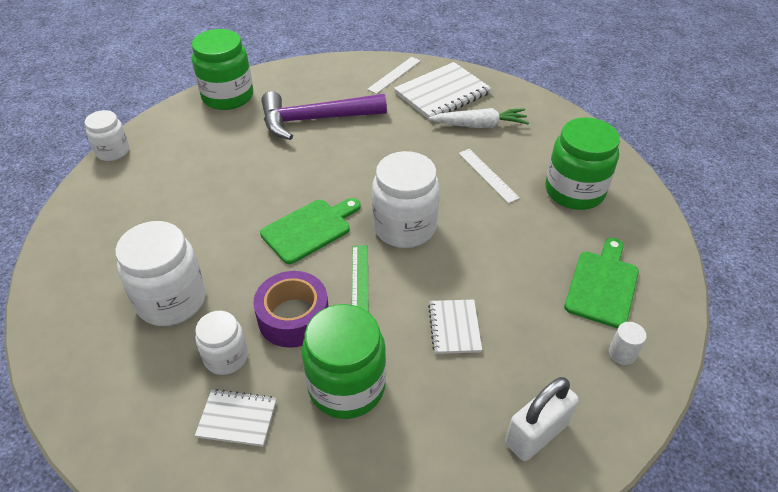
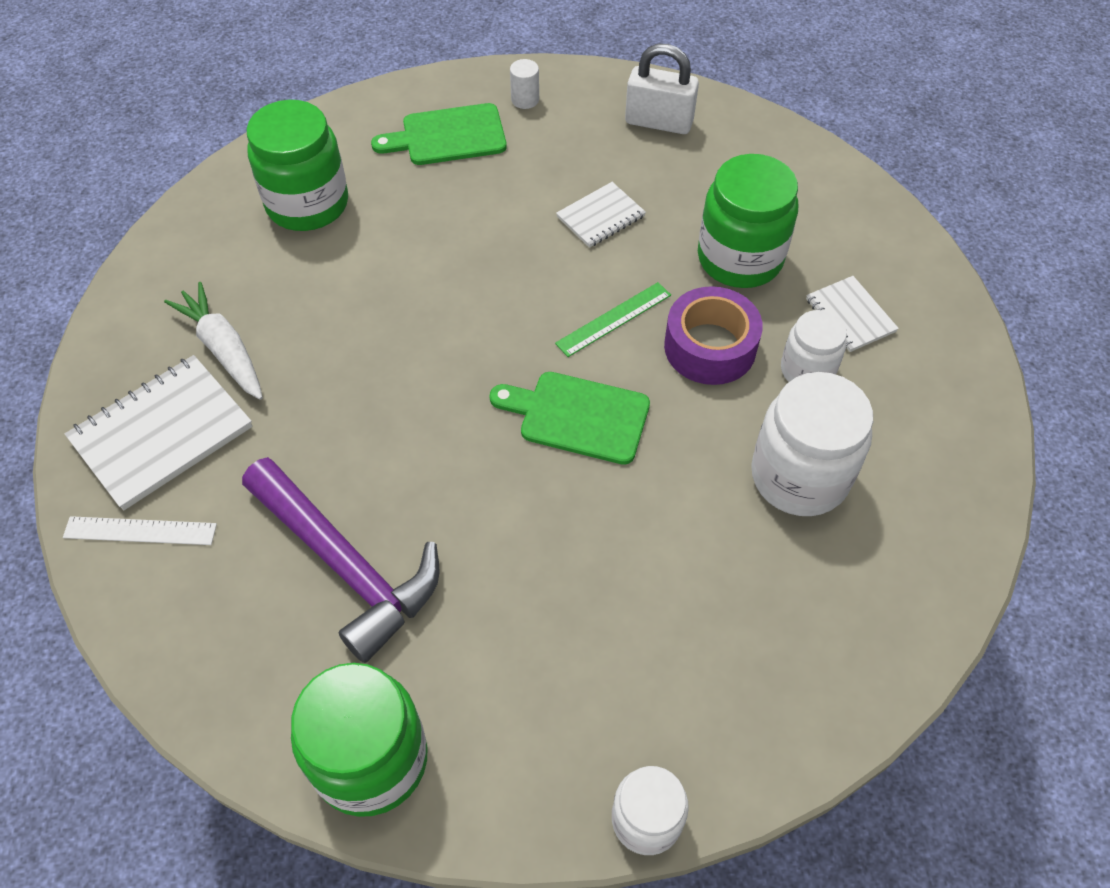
camera: 125 degrees left, 10 degrees up
white jar [372,151,440,248] -> none
white notebook [394,62,492,121] -> white notebook turned 60 degrees counterclockwise [65,355,253,510]
white ruler [459,149,520,203] -> none

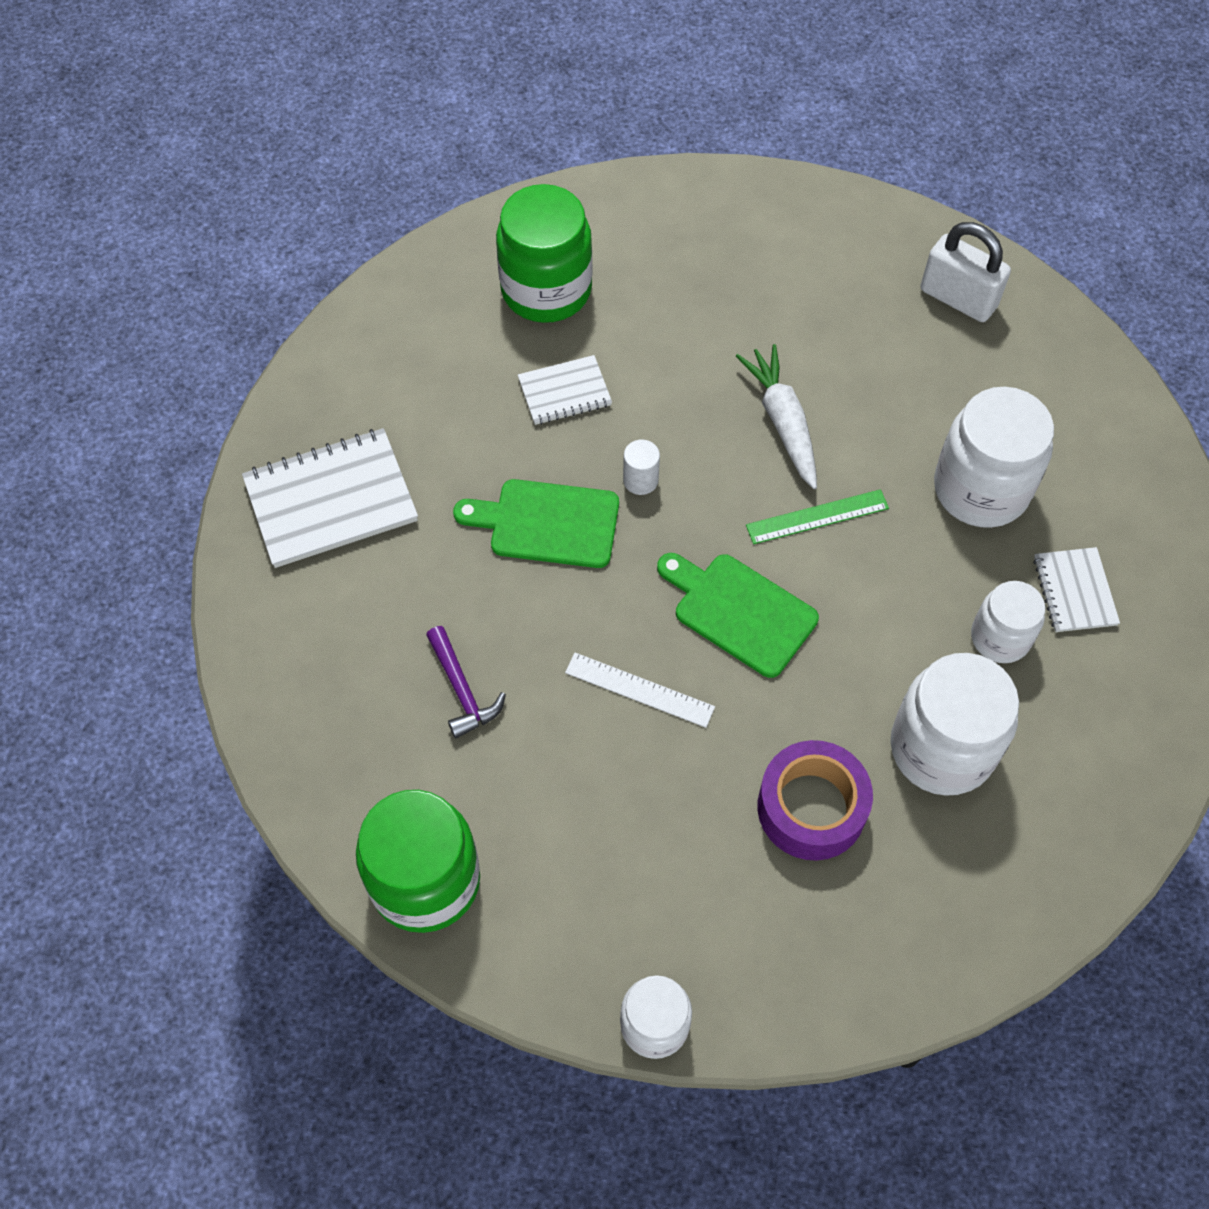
camera: 20 degrees right, 5 degrees up
white ruler [63,516,217,545] -> white ruler moved to [565,653,715,728]
white carrot [164,282,263,400] -> white carrot moved to [736,344,817,489]
purple hammer [242,457,440,663] -> purple hammer [426,626,506,739], size x0.49
green cutting board [371,103,507,165] -> green cutting board moved to [453,479,619,568]
white cylinder [510,59,539,109] -> white cylinder moved to [623,440,660,495]
white notebook [556,182,646,248] -> white notebook moved to [518,355,612,425]
purple tape [664,286,763,385] -> purple tape moved to [757,740,873,861]
green jar [698,154,798,288] -> white jar [934,387,1054,528]

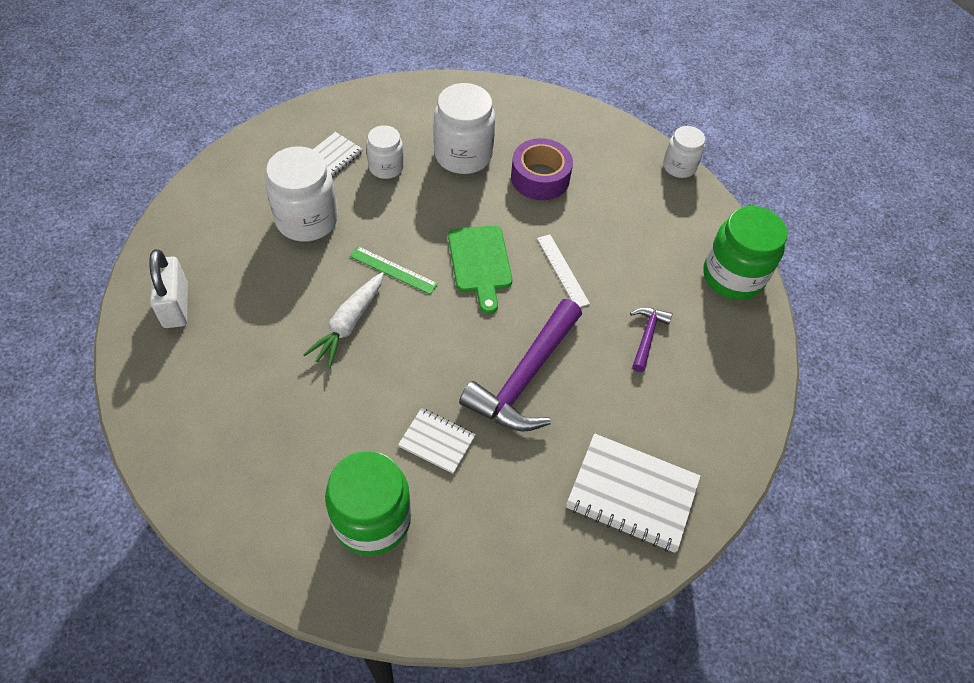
camera: 140 degrees left, 5 degrees down
green cutting board [453,479,619,568] -> purple hammer [459,299,582,432]
white cylinder [623,440,660,495] -> none

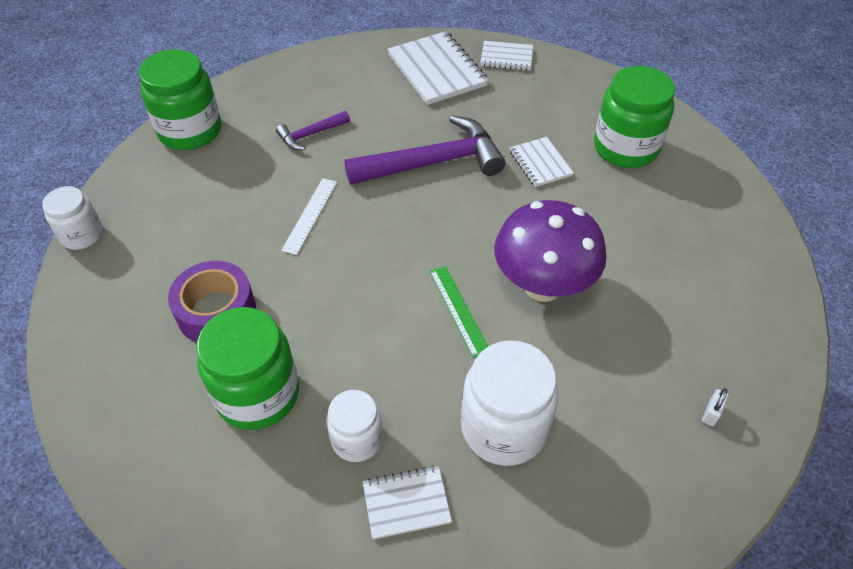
camera: 135 degrees left, 5 degrees down
white padlock [149,249,188,328] -> white padlock [702,388,729,426], size x0.42
white carrot [303,272,384,368] -> purple mushroom [494,200,606,302]
white jar [433,83,495,174] -> green jar [196,307,299,430]
green cutting board [448,225,512,314] -> none
none -> white notebook [480,41,533,70]

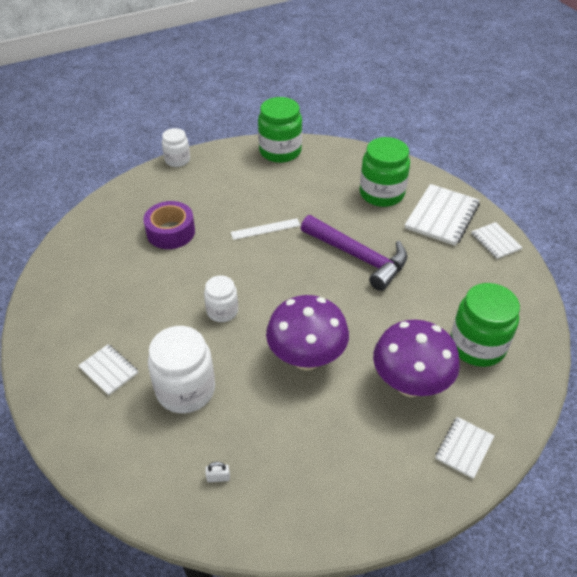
camera: 55 degrees right, 5 degrees down
green jar [196,307,299,430] -> green jar moved to [360,137,410,207]
purple hammer [276,111,350,150] -> none
white jar [326,390,383,462] -> white jar moved to [204,275,238,322]
green ruler [430,266,488,358] -> none
white notebook [510,137,574,187] -> white notebook moved to [435,417,495,479]
white padlock [702,388,729,426] -> white padlock moved to [205,462,230,482]
none -> purple mushroom [373,320,460,397]

